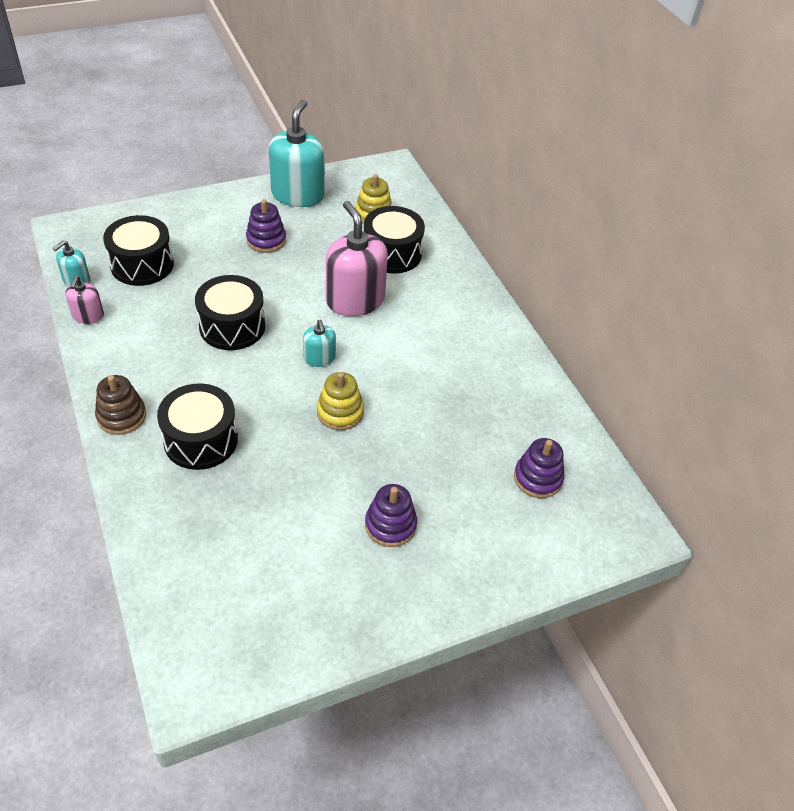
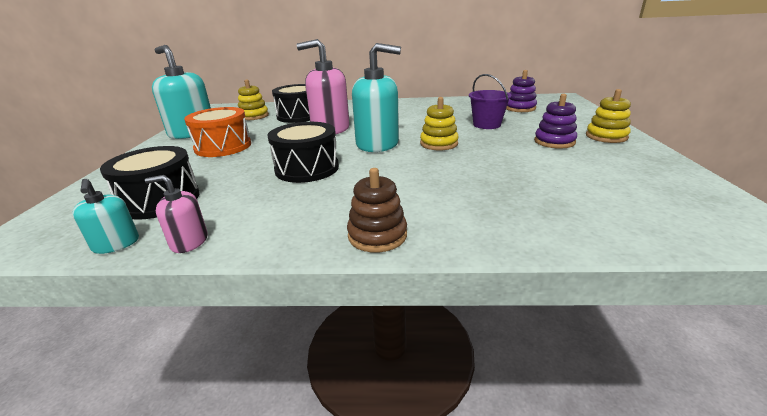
camera: 60 degrees left, 20 degrees down
pink soap dispenser [66,276,104,324] -> pink soap dispenser turned 150 degrees clockwise [145,175,208,253]
black drum [157,383,238,470] -> none
purple stacking toy [246,199,286,253] -> orange drum [184,107,251,157]
turquoise soap dispenser [303,320,336,367] -> turquoise soap dispenser [352,43,401,152], size x2.01
none -> purple bucket [469,74,512,129]
none -> yellow stacking toy [586,89,631,143]

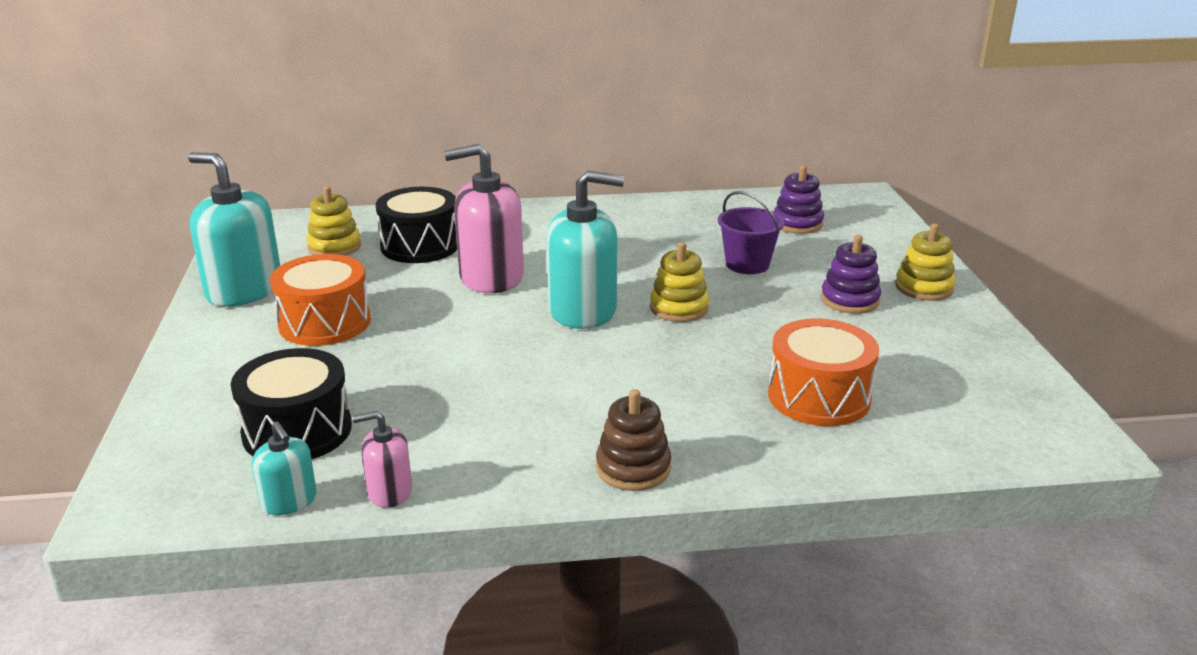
camera: 10 degrees left, 0 degrees up
black drum [267,122,339,183] -> none
none -> orange drum [768,318,879,426]

